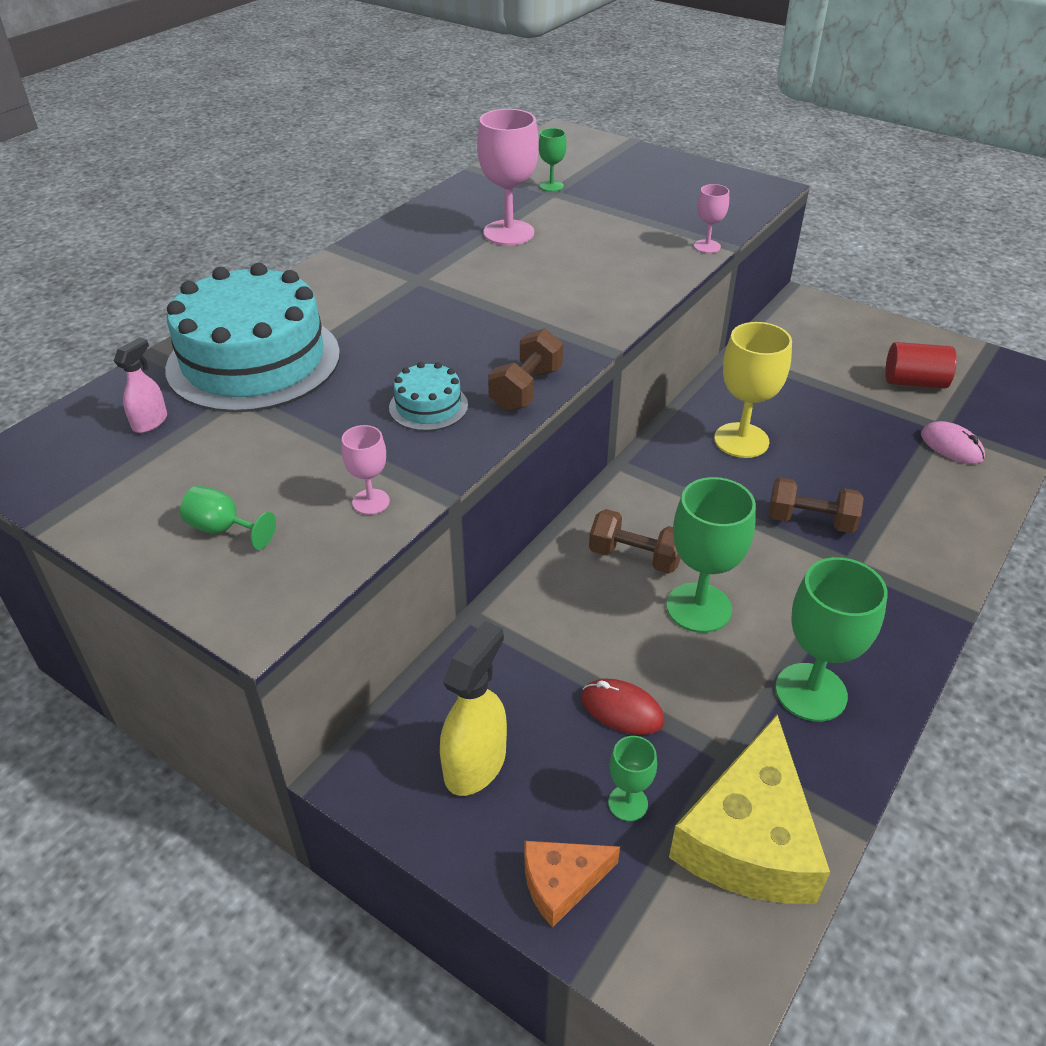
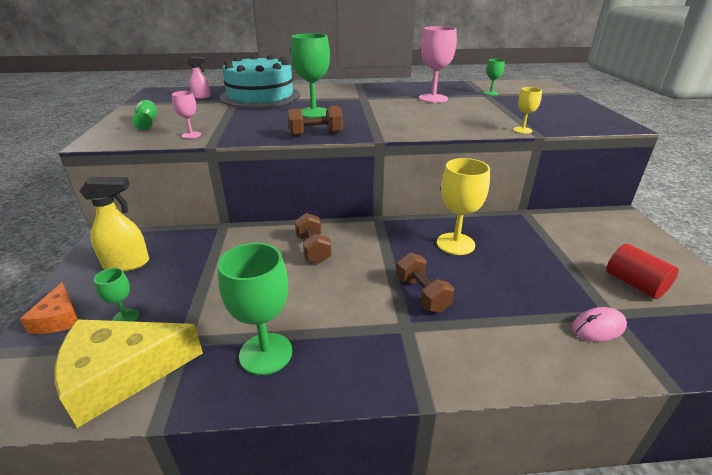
camera: 50 degrees right, 10 degrees down
turquoise cake [389,362,468,431] -> none
orange cheese [524,841,620,928] -> orange cheese turned 135 degrees counterclockwise [20,282,78,334]
red mouse [581,679,665,735] -> none
green goblet [666,477,756,633] -> green goblet moved to [291,33,330,118]
pink goblet [694,184,729,253] -> yellow goblet [513,87,542,134]
pink mouse [921,421,985,464] -> pink mouse turned 60 degrees clockwise [572,307,627,342]

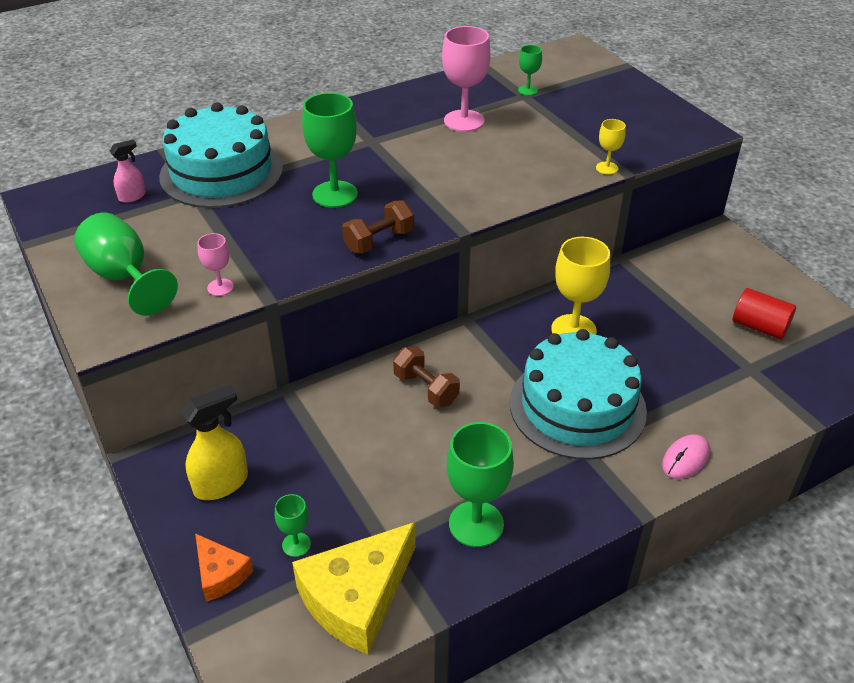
camera: 25 degrees left, 10 degrees up
green goblet [132,100,157,130] -> green goblet [74,213,178,316], size x1.96
brown dumbbell [396,253,454,313] -> turquoise cake [510,329,647,460]
pink mouse [572,307,627,342] -> pink mouse moved to [662,434,710,479]

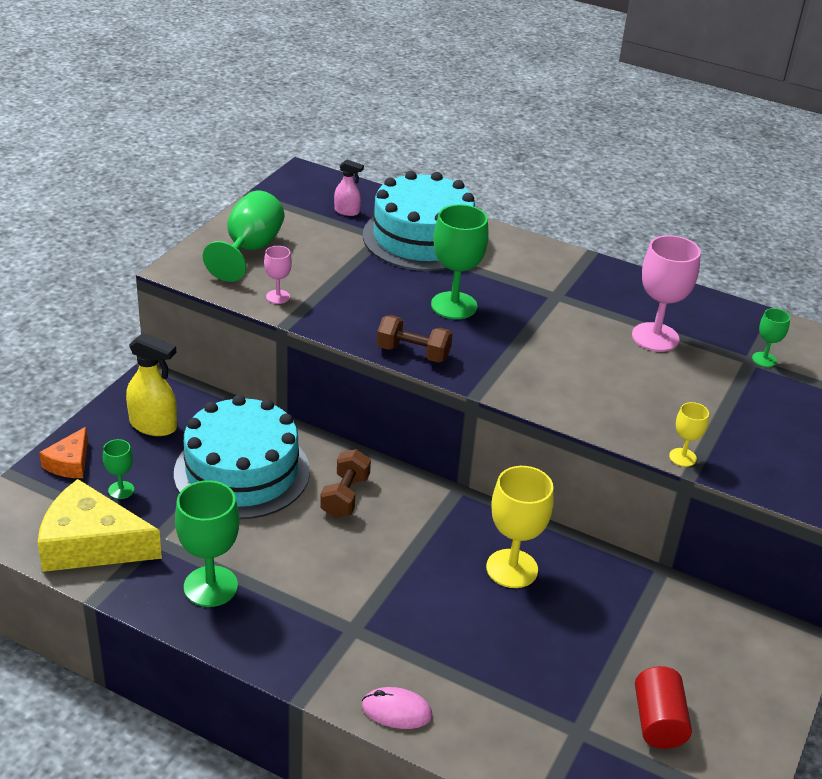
camera: 55 degrees right, 5 degrees down
turquoise cake [510,329,647,460] -> turquoise cake moved to [174,395,310,519]

